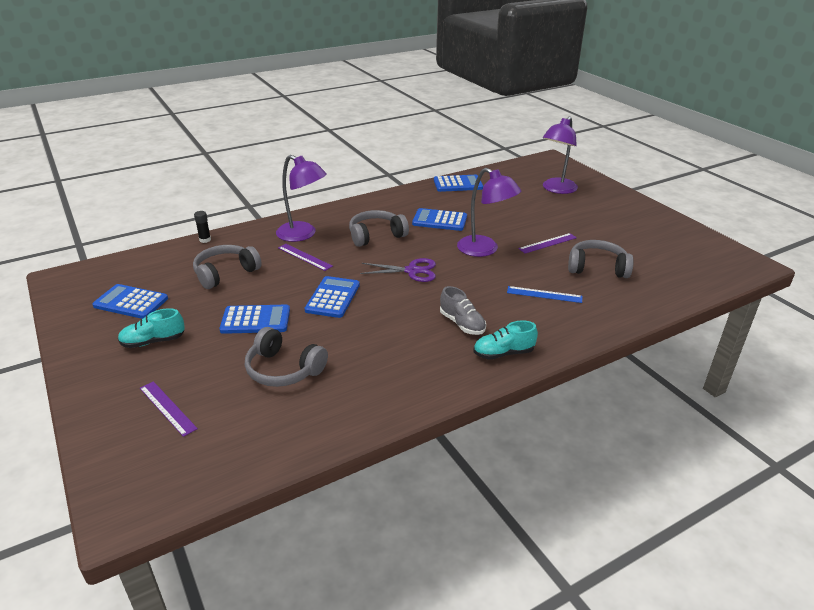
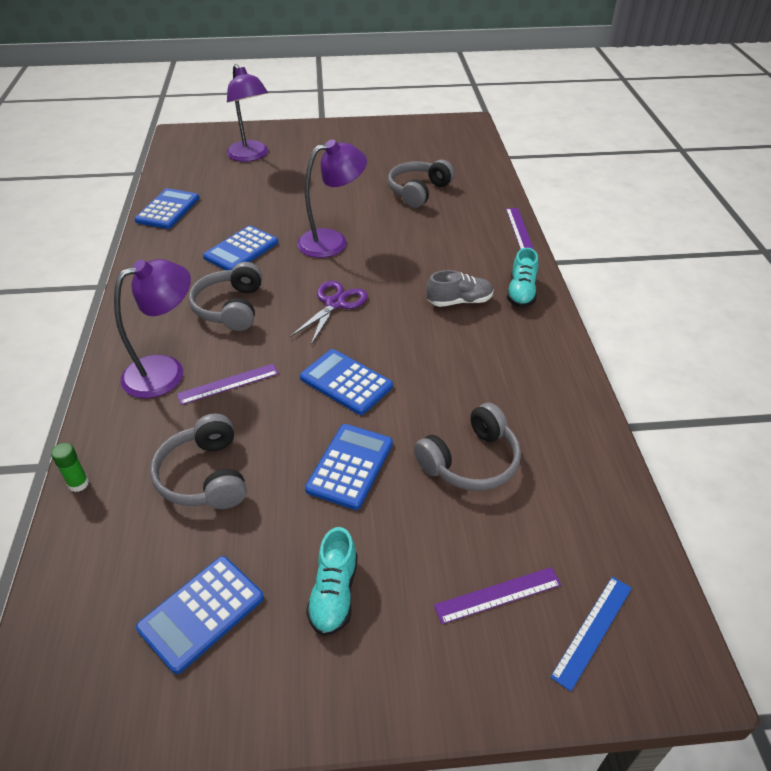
camera: 65 degrees left, 10 degrees up
black glue stick [194,211,211,243] -> green glue stick [51,443,89,492]
blue ruler [507,286,582,303] -> blue ruler moved to [550,576,632,692]
purple ruler [518,233,577,253] -> purple ruler moved to [506,208,534,250]

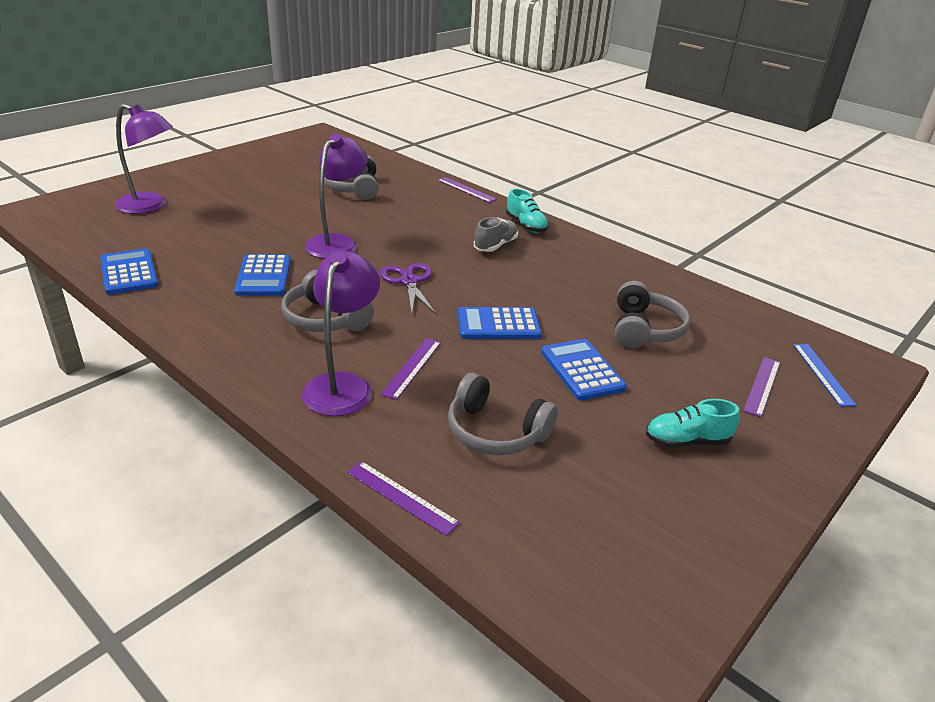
camera: 45 degrees left, 10 degrees down
green glue stick [51,443,89,492] -> purple ruler [347,461,460,536]
blue calculator [136,556,264,674] -> none
turquoise shoe [306,527,358,636] -> turquoise shoe turned 120 degrees clockwise [646,399,740,448]

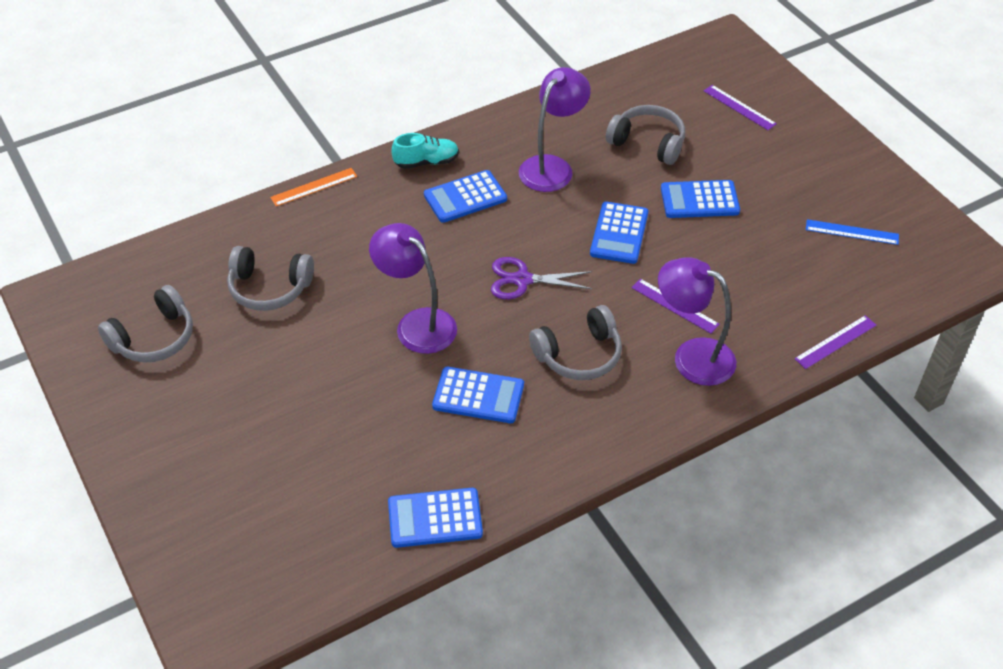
camera: 70 degrees left, 15 degrees up
purple lamp [115,104,173,214] -> purple lamp moved to [519,67,591,192]
purple ruler [438,177,497,203] -> orange ruler [270,168,357,206]
grey headphones [448,373,558,455] -> grey headphones moved to [98,285,193,362]
grey shoe [474,217,518,252] -> blue calculator [424,170,507,223]
turquoise shoe [646,399,740,448] -> none
blue ruler [793,344,857,406] -> blue ruler moved to [806,219,899,245]

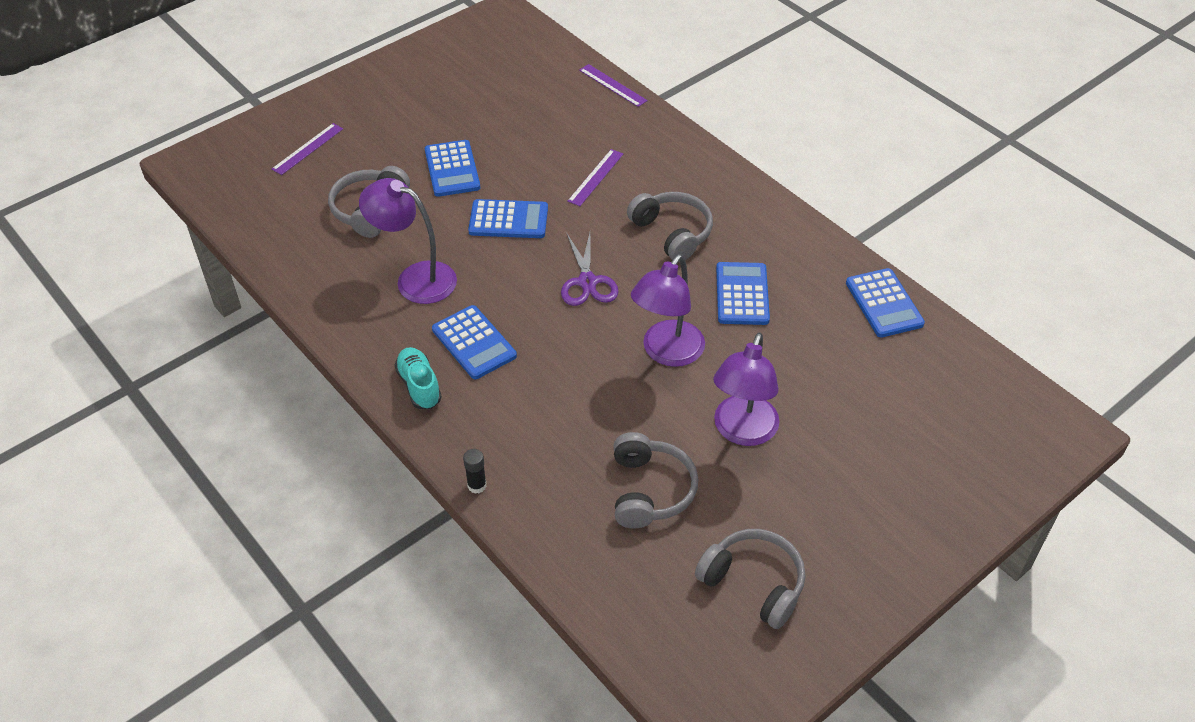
camera: 100 degrees left, 0 degrees up
orange ruler [270,168,357,206] -> black glue stick [463,449,486,494]
purple lamp [658,257,736,386] -> purple lamp moved to [713,332,779,446]
blue ruler [806,219,899,245] -> none

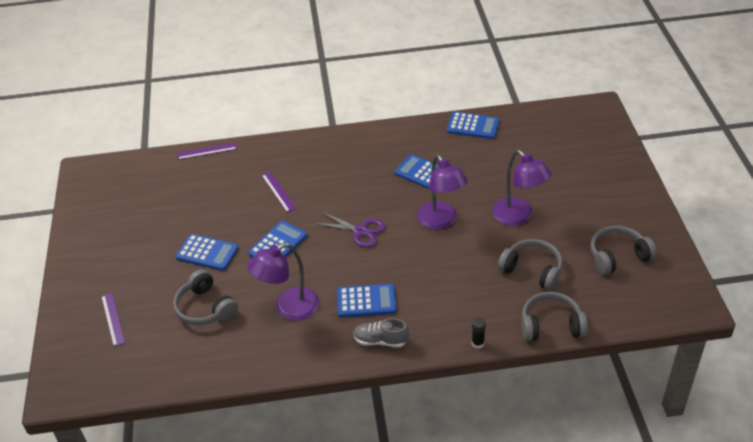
camera: 55 degrees left, 5 degrees down
turquoise shoe [395,347,442,409] -> grey shoe [353,318,409,347]
grey headphones [627,192,713,262] -> grey headphones moved to [522,292,588,341]

